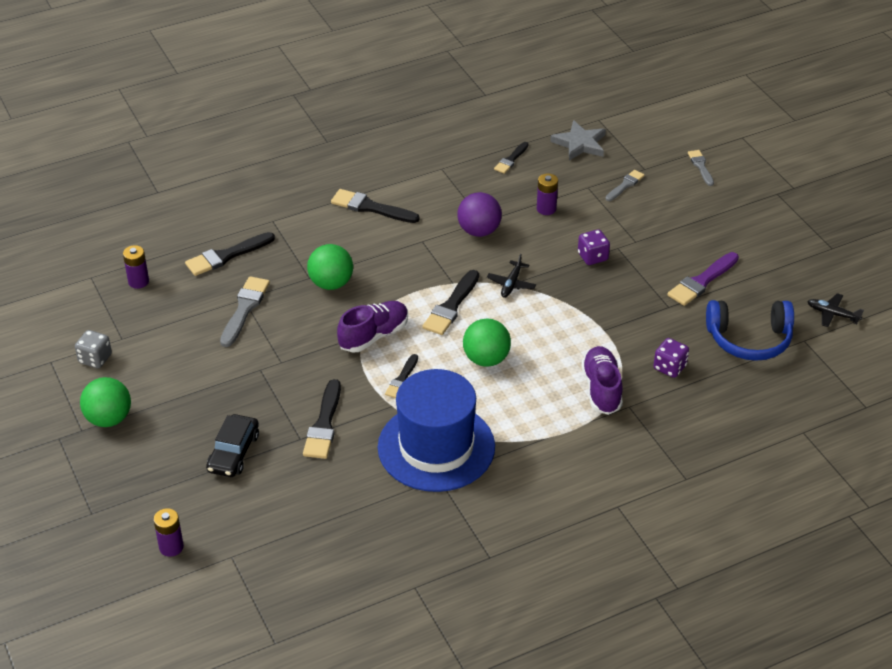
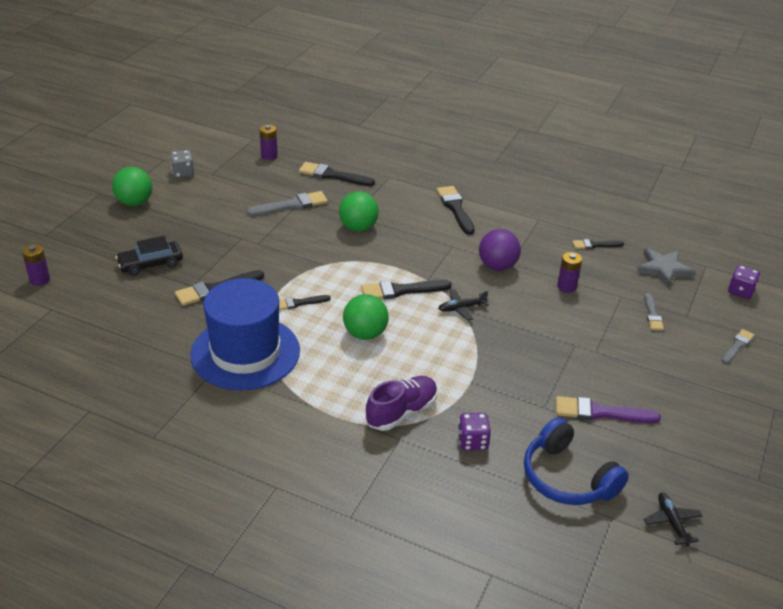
camera: 50 degrees right, 5 degrees down
purple shoe [337,301,408,353] -> none
purple dice [578,229,610,265] -> purple dice moved to [728,265,760,299]
grey brush [605,170,645,201] -> grey brush turned 90 degrees clockwise [644,293,664,330]

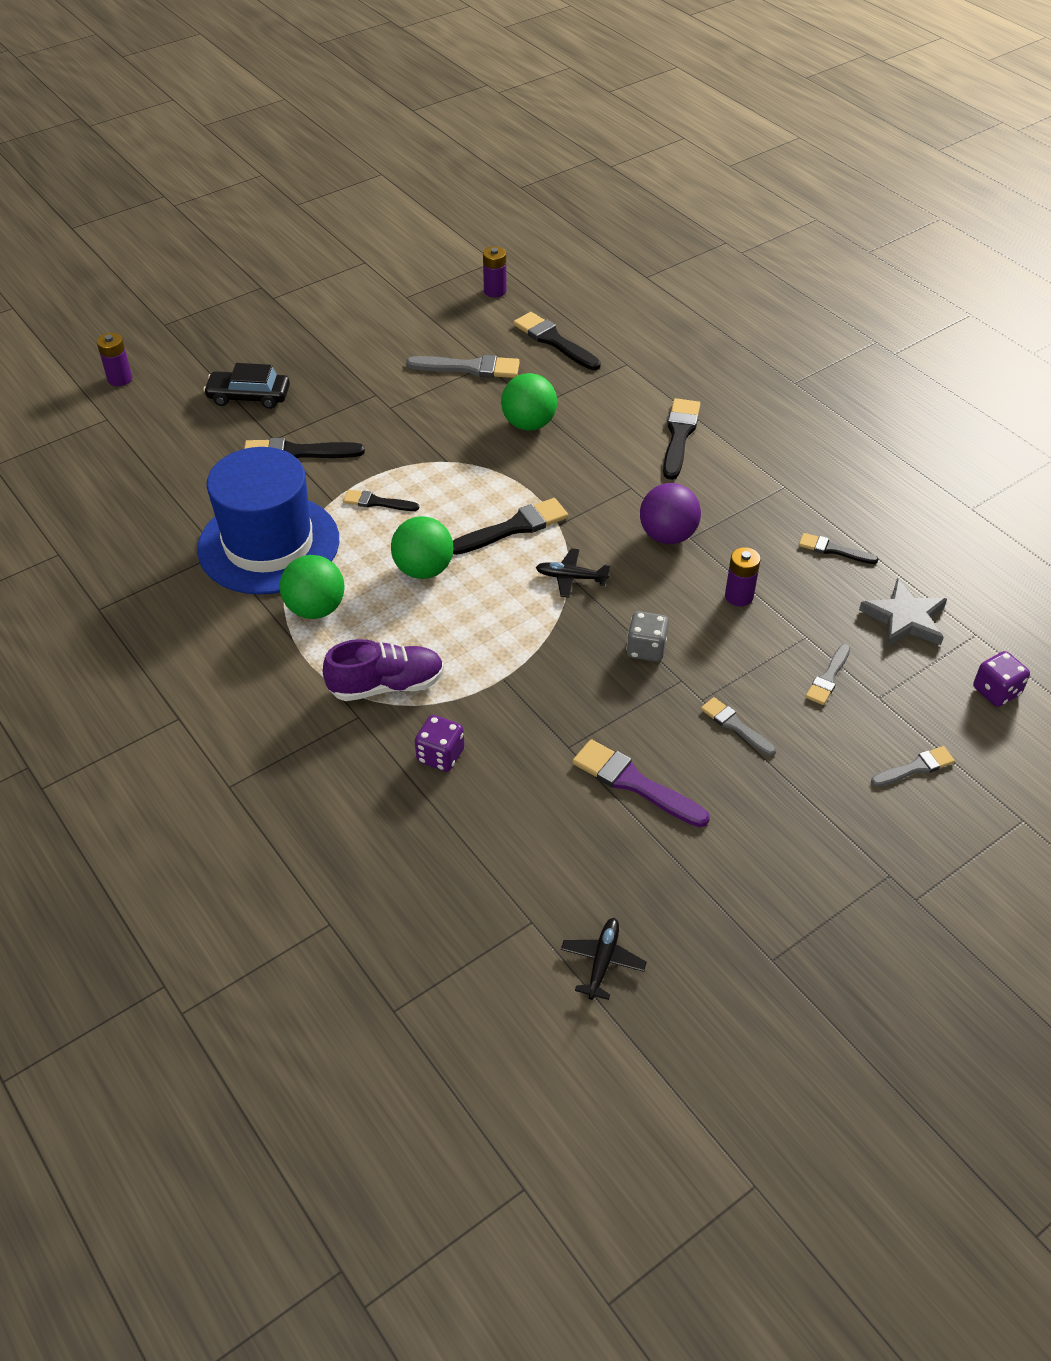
camera: 30 degrees right, 10 degrees up
green ball [112,167,152,206] -> green ball moved to [280,555,345,619]
grey dice [170,150,194,178] -> grey dice moved to [626,611,669,662]
black brush [361,280,452,299] -> black brush turned 135 degrees clockwise [453,498,568,555]
blue headphones [524,417,629,505] -> none
none -> grey brush [701,697,776,756]

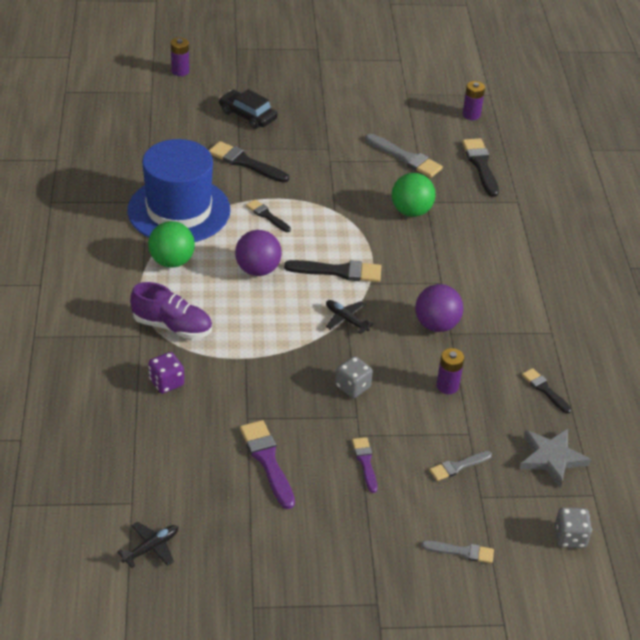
camera: 30 degrees right, 5 degrees down
green ball [391,516,453,579] -> purple ball [235,230,282,276]
black brush [663,398,700,480] -> none
grey brush [701,697,776,756] -> purple brush [352,437,377,493]
purple dice [973,651,1030,707] -> grey dice [555,507,592,548]

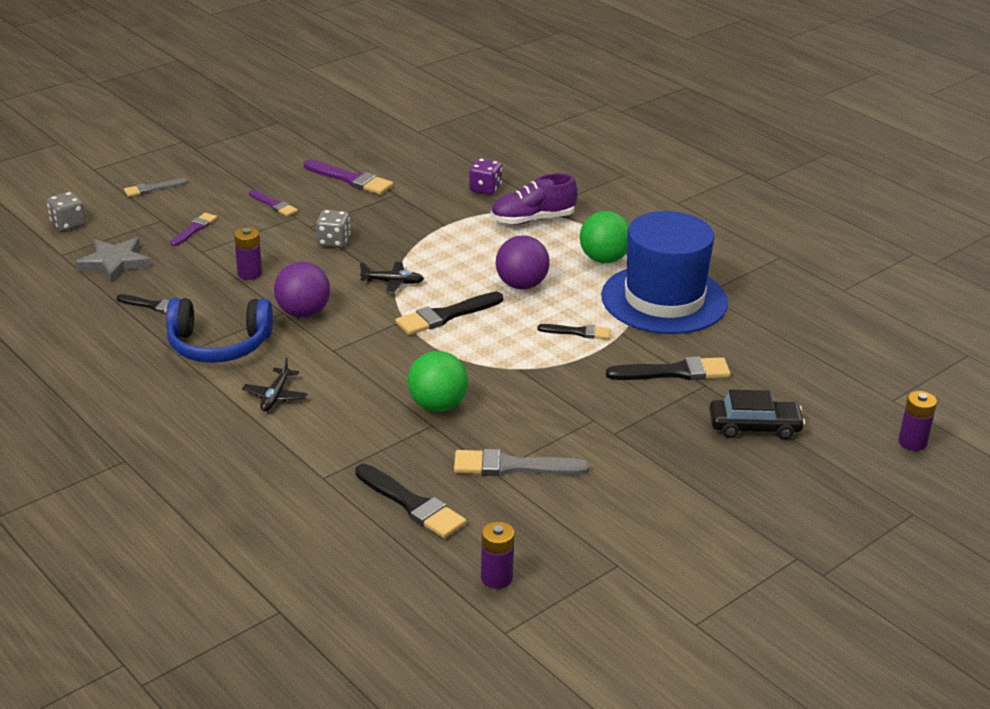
camera: 145 degrees right, 10 degrees down
black plane [117,522,178,568] -> black plane moved to [242,357,308,412]
grey brush [429,451,492,481] -> purple brush [170,213,217,246]
none -> blue headphones [166,298,273,363]

